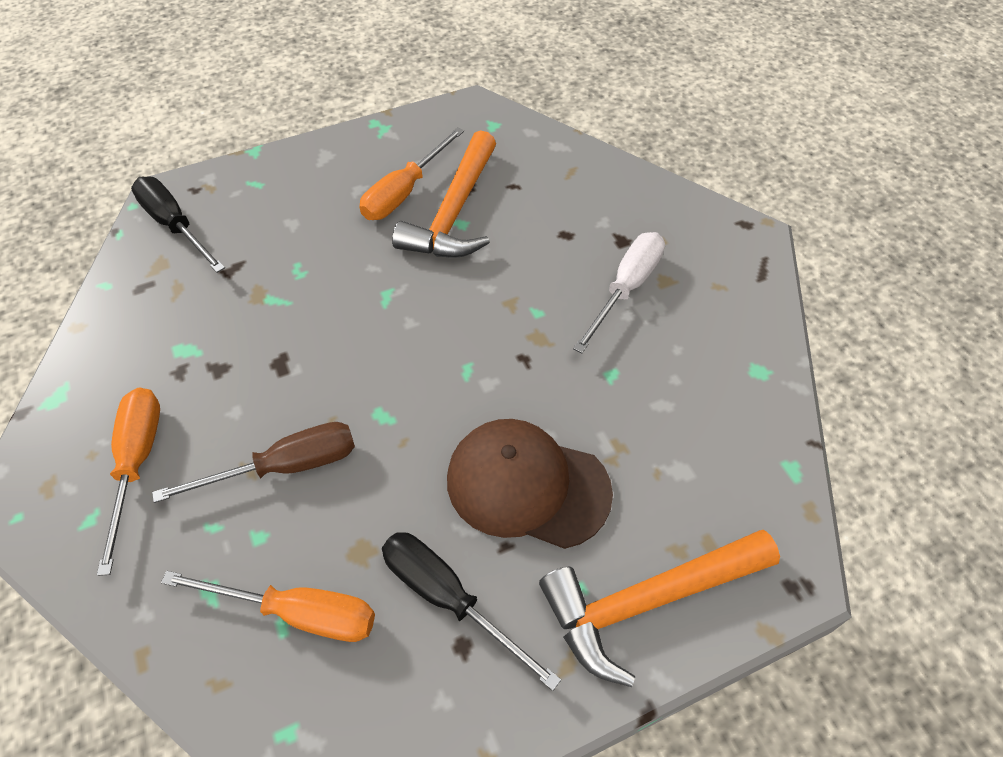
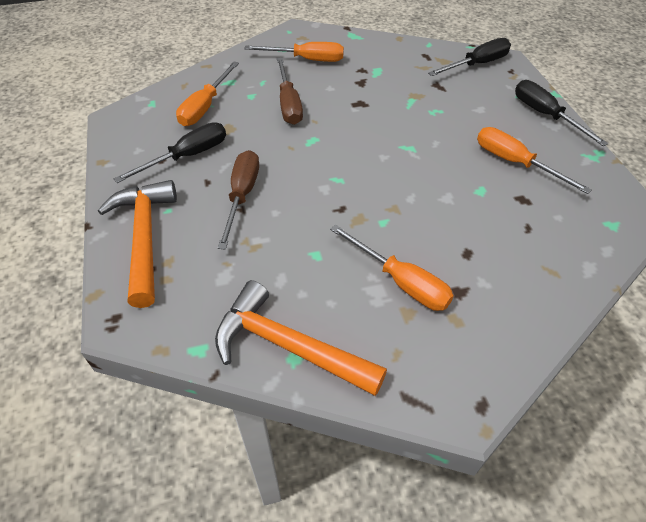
camera: 100 degrees right, 5 degrees down
orange hammer [392,130,496,258] -> orange hammer moved to [215,280,387,396]
brown cap [447,419,613,549] -> brown screwdriver [218,150,259,250]
white screwdriver [573,232,665,353] -> orange screwdriver [330,224,454,311]
none -> black screwdriver [515,80,609,146]

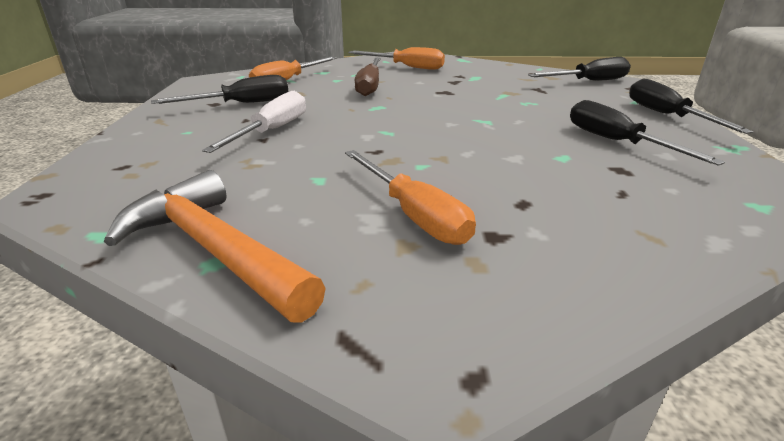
camera: 15 degrees right, 20 degrees down
orange hammer [98,180,177,308] -> none
brown screwdriver [218,150,259,250] -> white screwdriver [202,91,306,153]
orange screwdriver [477,127,592,194] -> black screwdriver [570,100,725,166]

